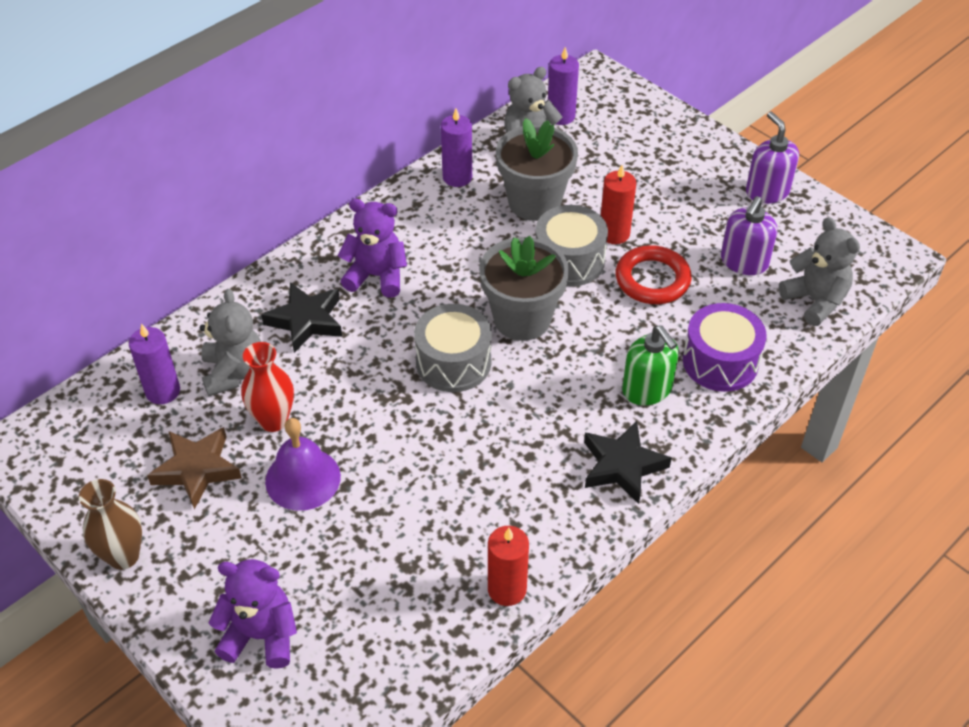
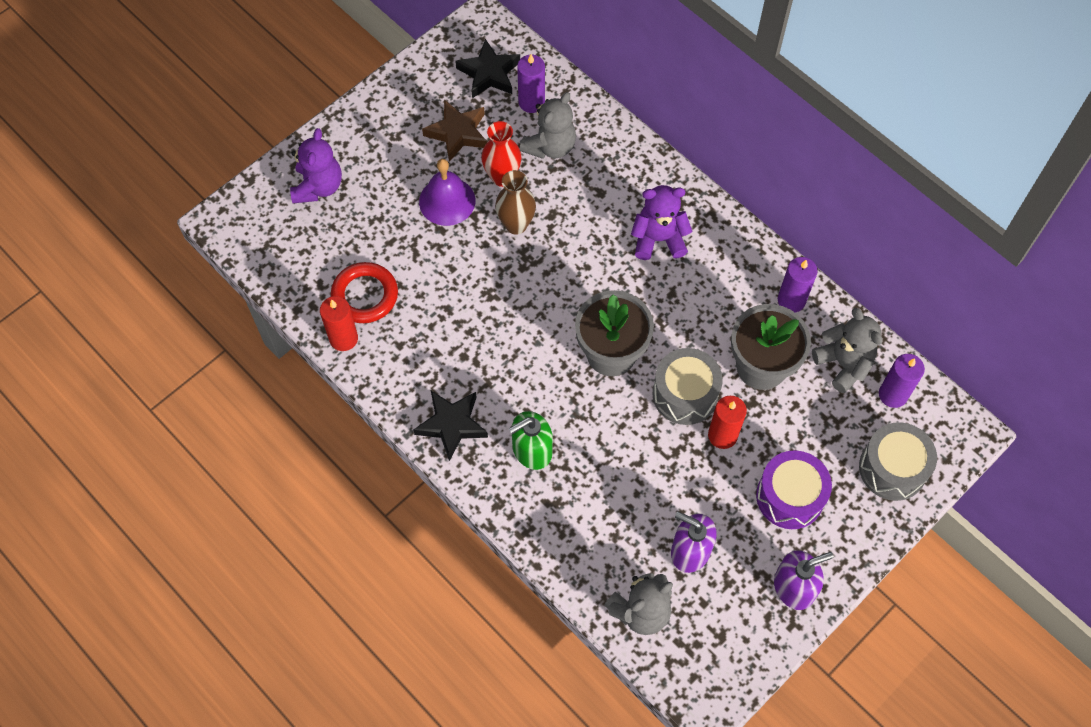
camera: 90 degrees right, 15 degrees up
brown vase [79,479,142,570] -> brown vase moved to [495,170,536,235]
grey teddy bear [200,289,261,396] -> grey teddy bear turned 45 degrees counterclockwise [520,92,576,159]
black star [261,282,342,353] -> black star moved to [455,39,520,98]
purple teddy bear [338,199,407,298] -> purple teddy bear turned 105 degrees counterclockwise [631,185,693,260]
grey drum [414,304,492,392] -> grey drum moved to [859,422,937,501]
red ring [616,245,692,304] -> red ring moved to [331,262,398,323]
purple drum [683,303,767,392] -> purple drum moved to [756,450,832,529]

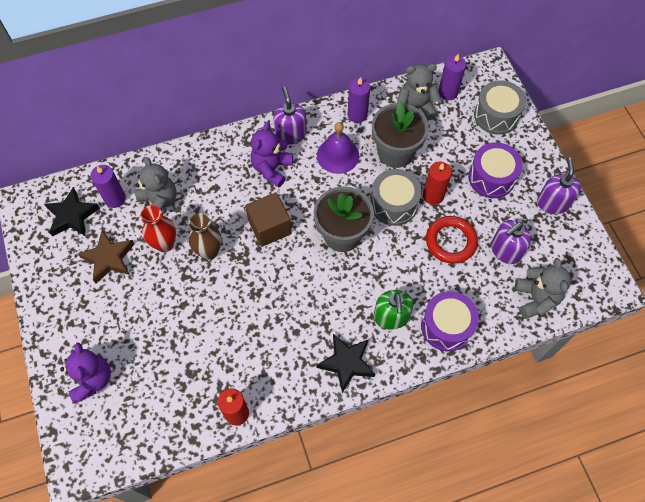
camera: 65 degrees left, 0 degrees up
purple teddy bear [290,128,342,203] -> purple teddy bear turned 45 degrees clockwise [60,342,111,404]
red ring [331,262,398,323] -> red ring moved to [426,216,478,264]
purple bell [419,159,475,226] -> purple bell moved to [317,122,359,174]
none -> brown cube [245,192,292,247]
none -> purple soap dispenser [273,87,307,145]
none -> purple drum [421,291,479,351]

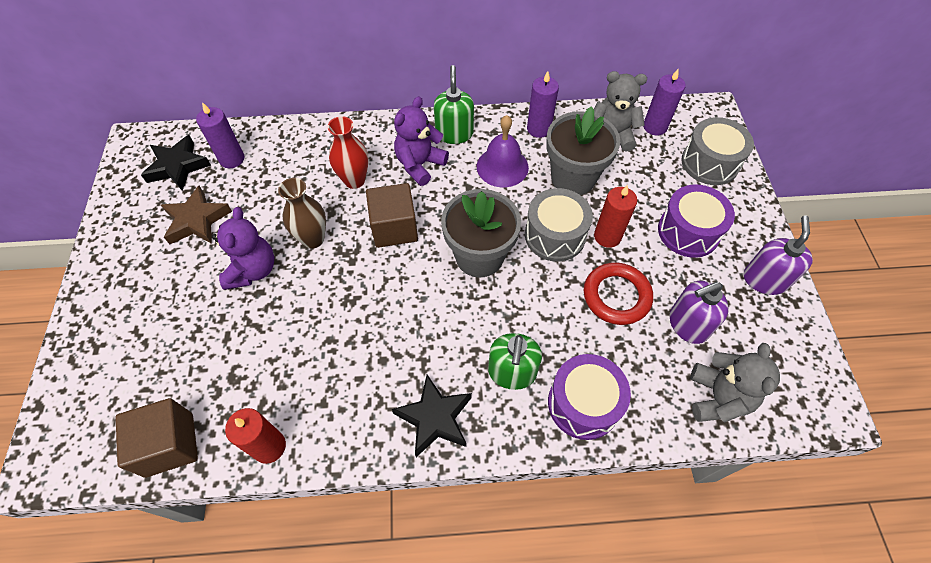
camera: 15 degrees right, 5 degrees down
purple teddy bear [60,342,111,404] -> purple teddy bear moved to [212,207,275,290]
grey teddy bear [135,157,176,215] -> none
red vase [140,206,176,252] -> red vase moved to [327,116,369,189]
purple soap dispenser [273,87,307,145] -> green soap dispenser [434,65,474,144]
none -> brown cube [115,398,198,478]

